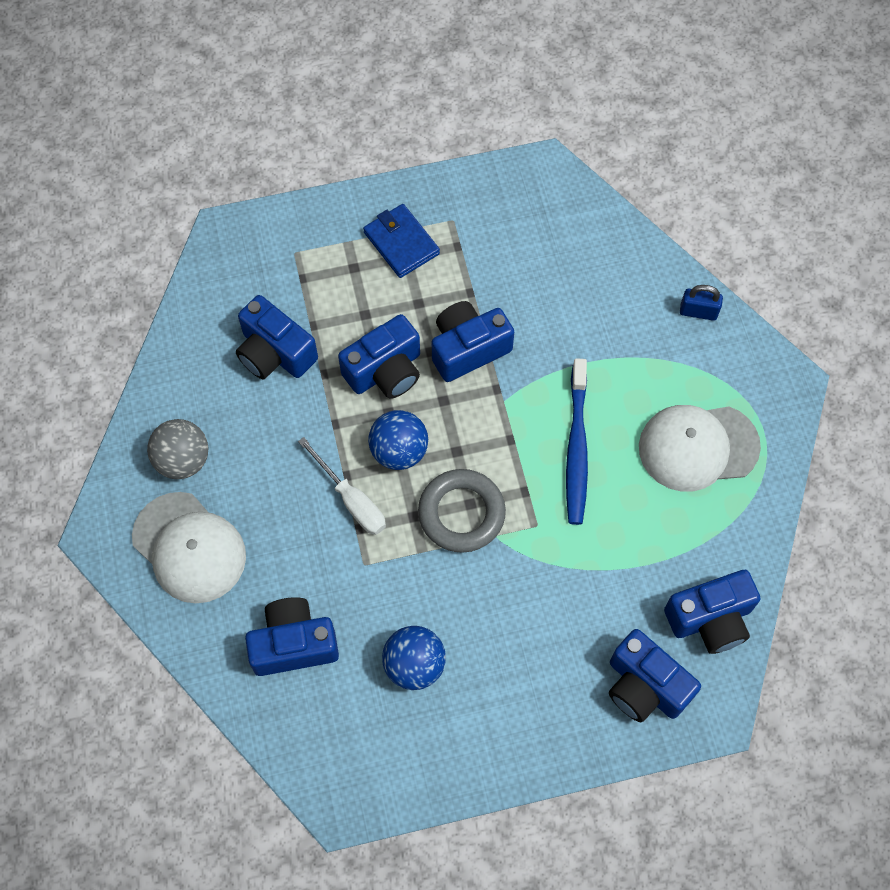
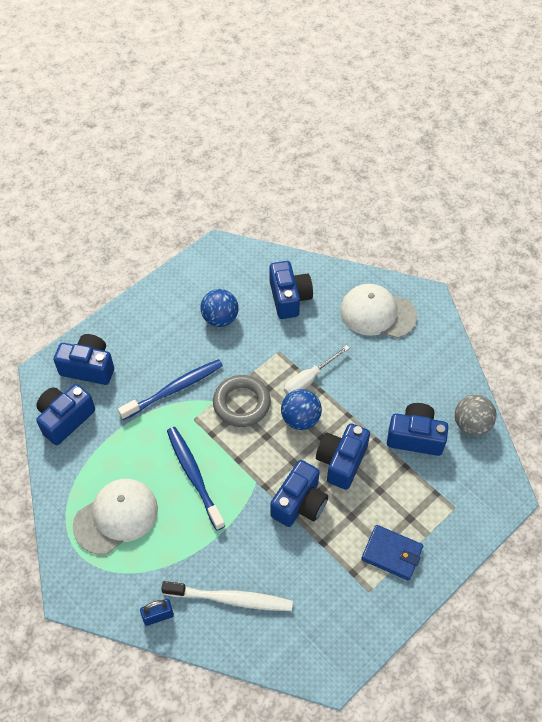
camera: 150 degrees right, 10 degrees down
grey ball [147,419,208,479] -> grey ball moved to [455,395,496,436]
blue camera [245,597,339,676] -> blue camera turned 60 degrees counterclockwise [270,261,313,319]
white screwdriver [298,437,386,535] -> white screwdriver turned 60 degrees counterclockwise [284,345,350,395]
none -> blue toothbrush [118,359,223,420]
none -> white toothbrush [161,581,293,611]

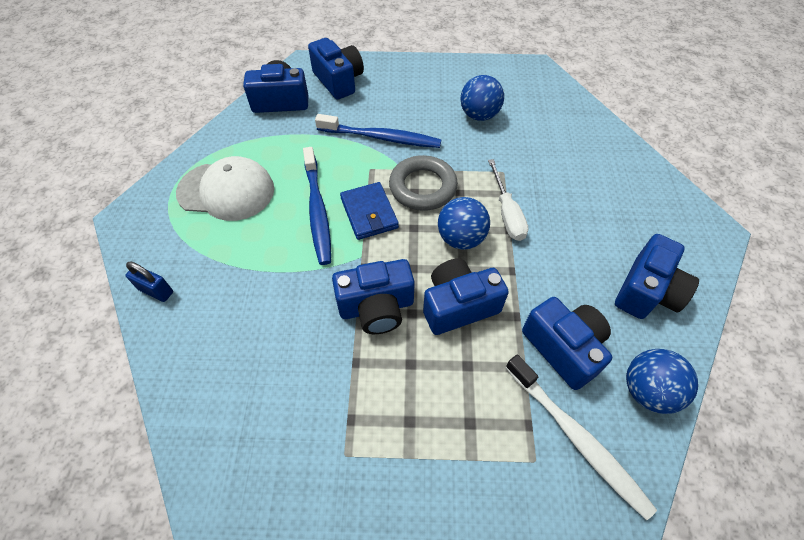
camera: 45 degrees right, 0 degrees up
white toothbrush [161,581,293,611] -> white toothbrush moved to [506,354,657,520]
blue toothbrush [167,427,225,531] -> blue toothbrush turned 150 degrees clockwise [303,147,331,265]
blue camera [270,261,313,319] -> blue camera moved to [615,234,699,319]
white screwdriver [284,345,350,395] -> white screwdriver turned 105 degrees counterclockwise [488,159,529,241]
white cap [340,284,417,338] -> none
blue wallet [361,525,423,581] -> blue wallet moved to [340,182,399,240]
grey ball [455,395,496,436] -> blue ball [626,349,698,414]

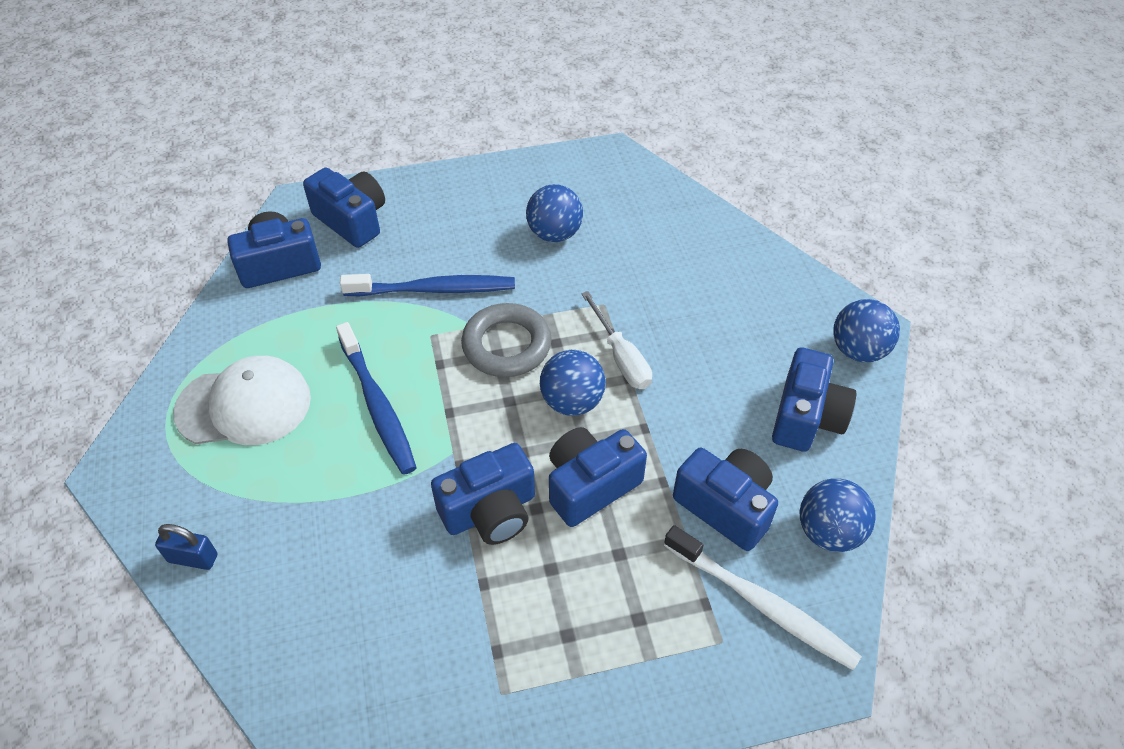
camera: 15 degrees left, 5 degrees down
blue wallet [340,182,399,240] -> none
none -> blue ball [833,299,900,362]

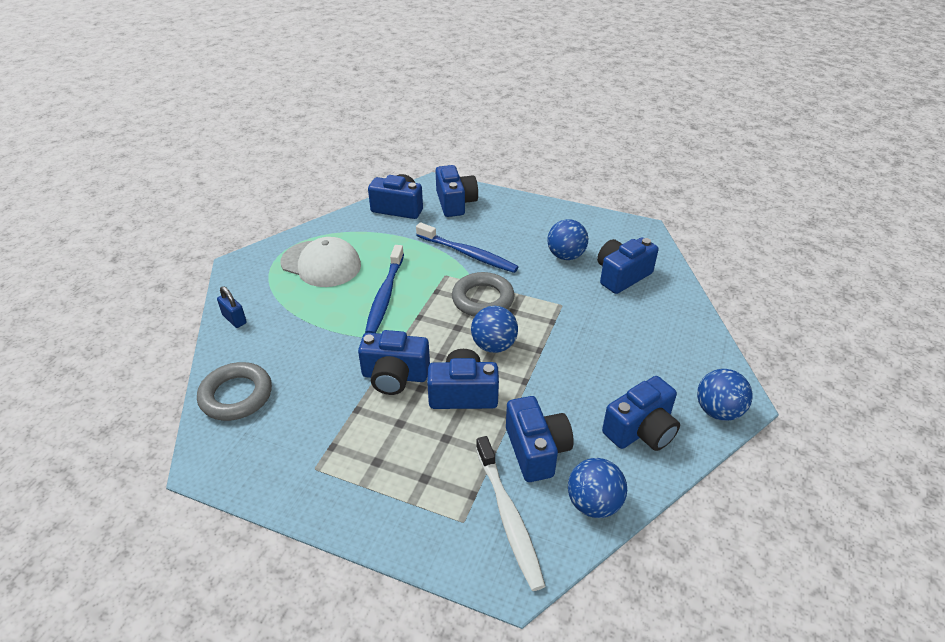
camera: 35 degrees right, 10 degrees down
white screwdriver [581,291,652,389] -> none
none -> grey ring [197,362,272,421]
none -> blue camera [597,237,658,294]

